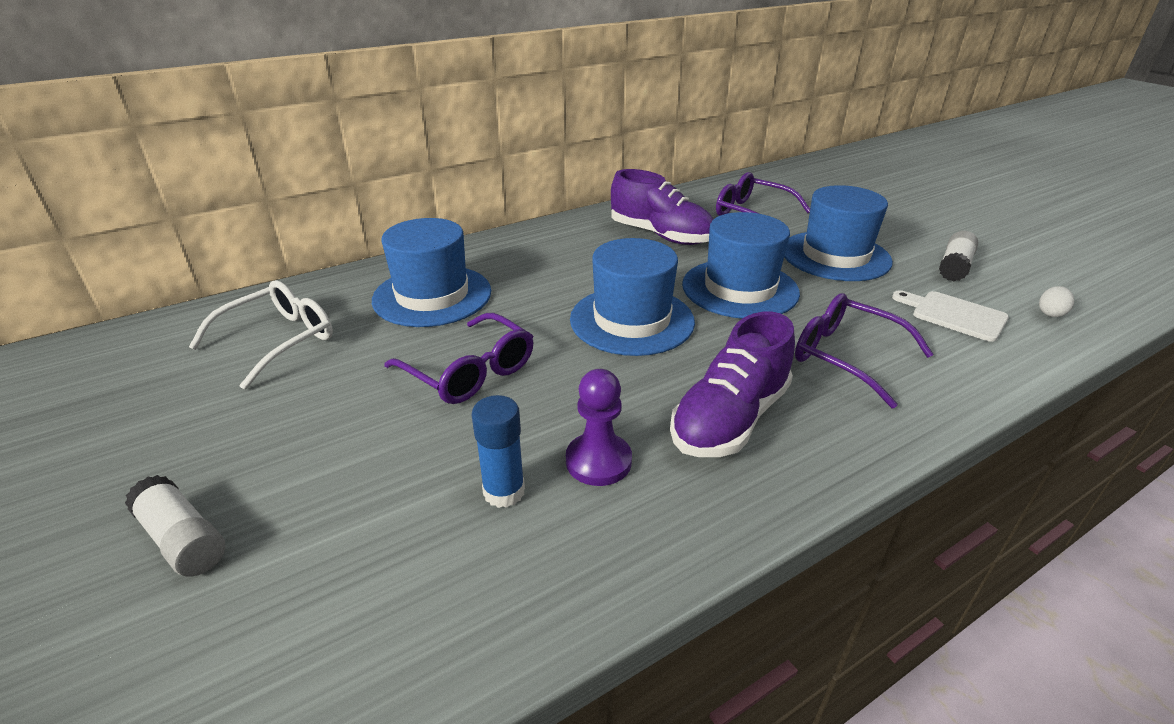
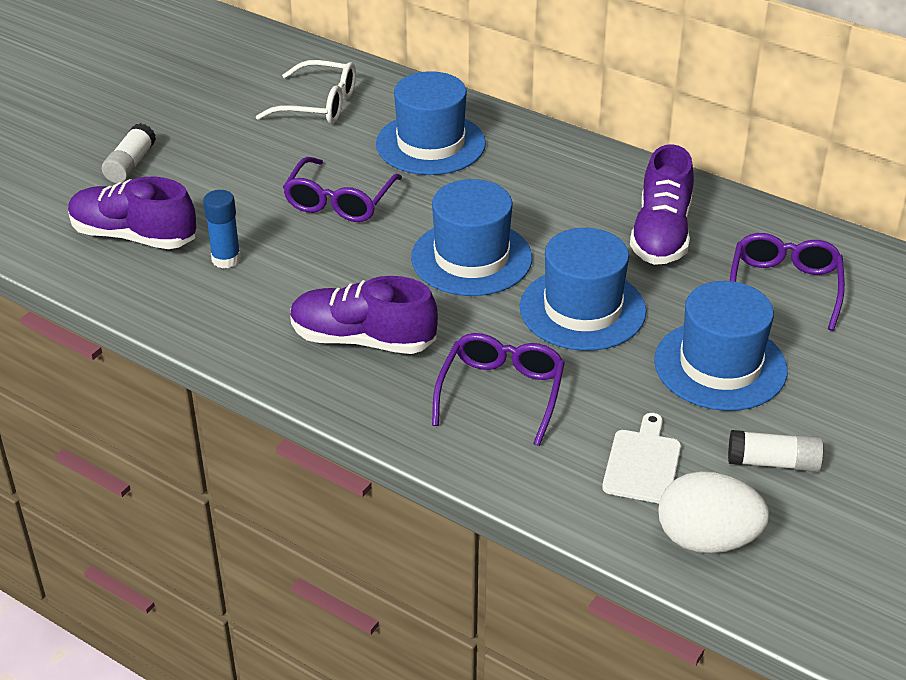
camera: 65 degrees right, 5 degrees up
purple pawn [566,369,632,486] -> none
white egg [1039,286,1075,317] -> white egg [658,471,769,553], size x2.32
none -> purple shoe [68,177,196,249]

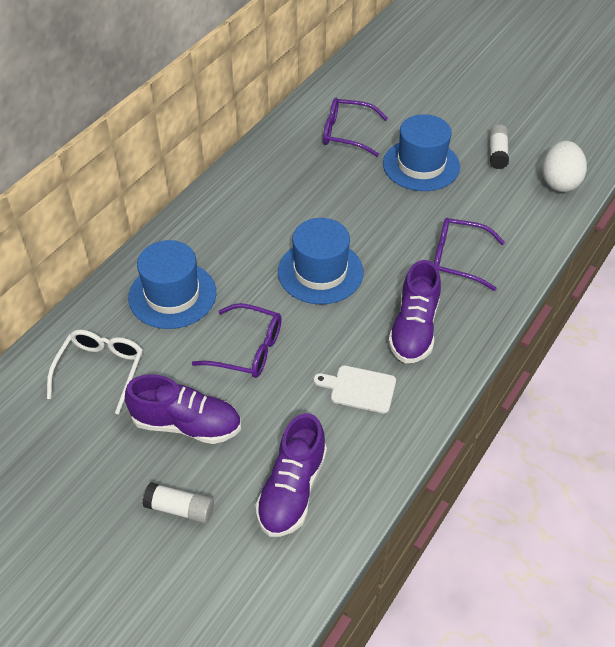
camera: 90 degrees left, 10 degrees up
blue glue stick [203,190,241,268] -> none
blue hat [520,228,647,351] -> none
white cutting board [602,413,681,504] -> white cutting board moved to [314,365,396,413]
purple shoe [630,144,694,265] -> purple shoe moved to [125,374,241,444]

